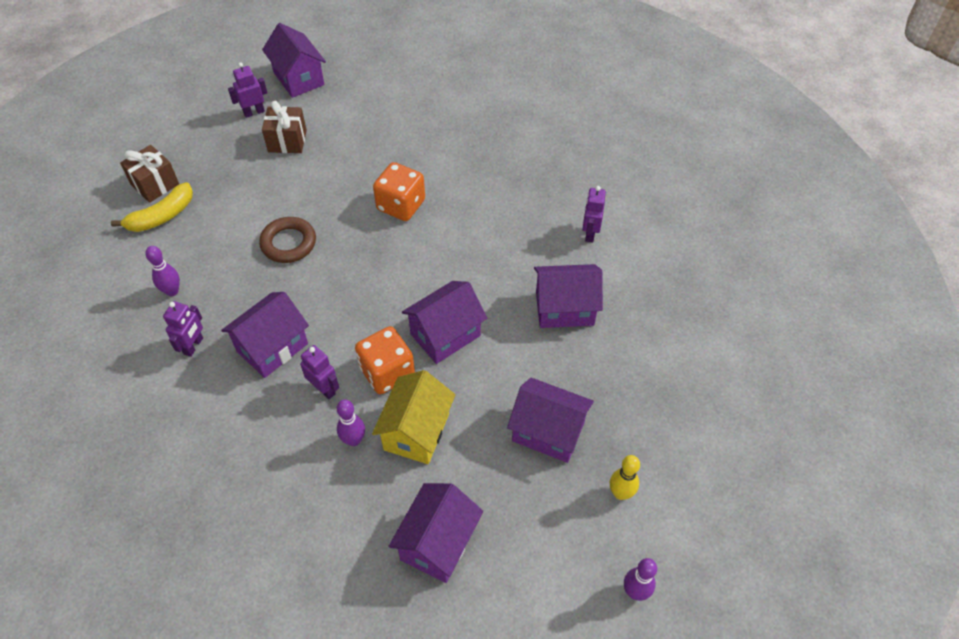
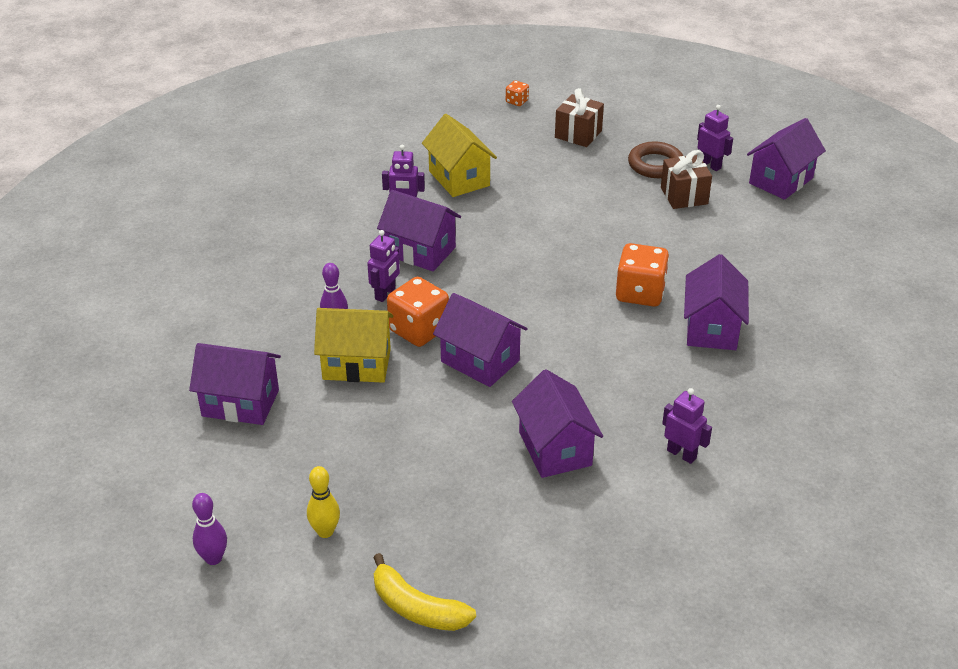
camera: 75 degrees right, 15 degrees down
yellow banana [111,182,193,232] -> yellow banana moved to [373,553,476,631]
purple bowling pin [145,246,180,296] -> yellow house [422,114,497,197]
brown ring [259,217,316,263] -> brown ring moved to [628,142,683,178]
purple house [507,377,594,463] -> purple house moved to [684,254,749,350]
purple robot [582,186,606,242] -> purple robot turned 45 degrees clockwise [662,388,712,464]
none -> orange dice [506,80,529,106]

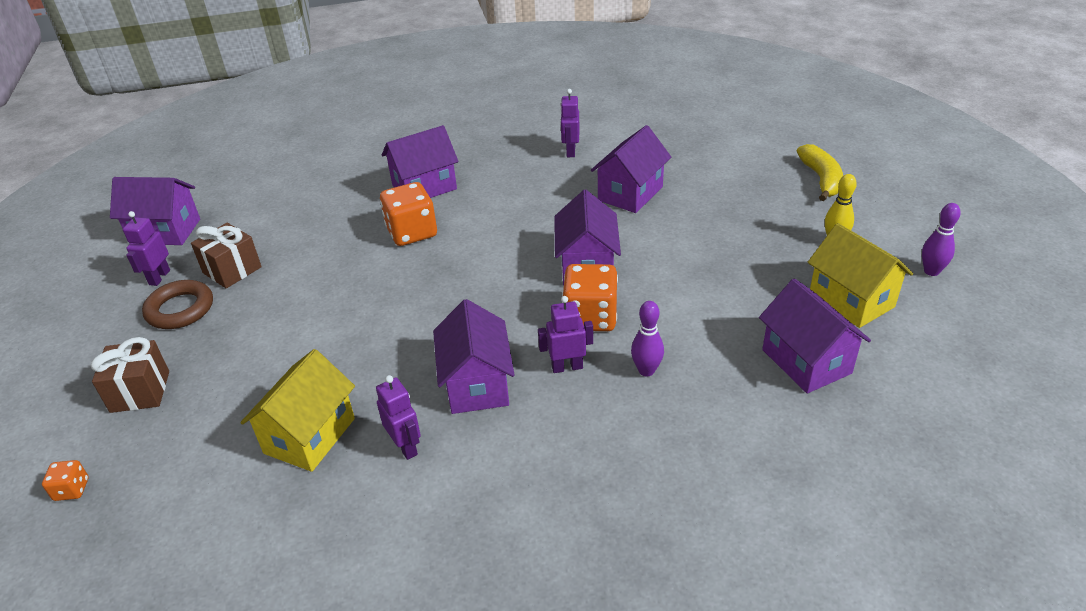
camera: 125 degrees left, 0 degrees up
yellow house [314,308,393,383] -> yellow house moved to [808,223,913,328]

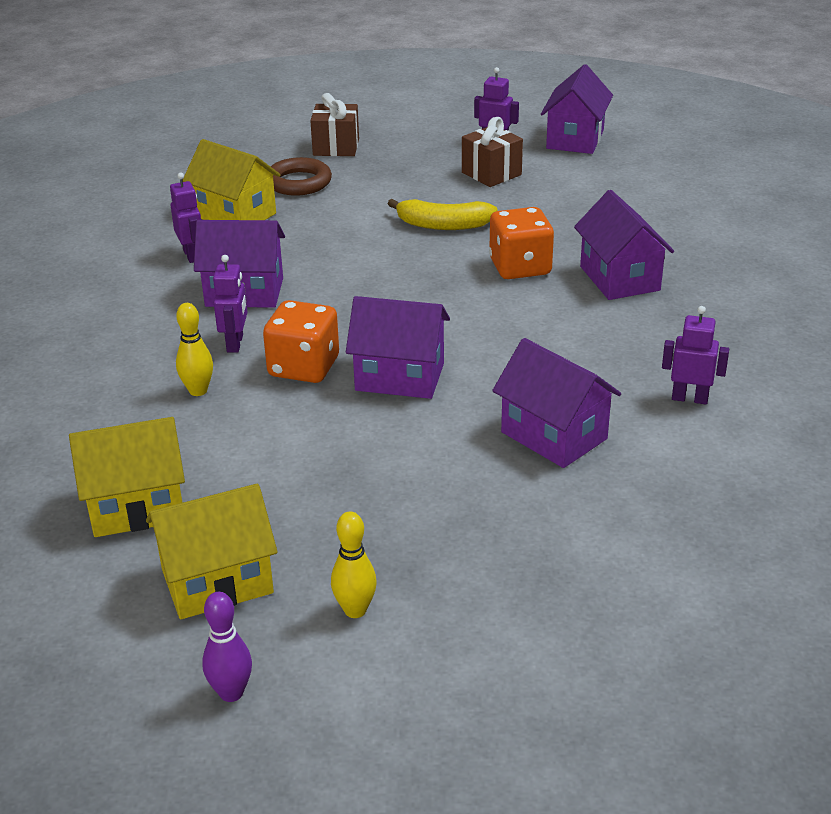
camera: 100 degrees right, 5 degrees down
orange dice [42,460,89,501] -> none
brown ring [142,280,213,329] -> brown ring moved to [271,157,332,196]
purple robot [376,375,421,460] -> purple robot turned 90 degrees counterclockwise [170,173,201,263]
purple bowling pin [631,301,664,377] -> yellow bowling pin [176,303,213,396]
purple house [759,278,871,393] -> yellow house [69,417,185,537]
yellow banana [797,144,843,201] -> yellow banana moved to [388,199,498,230]

